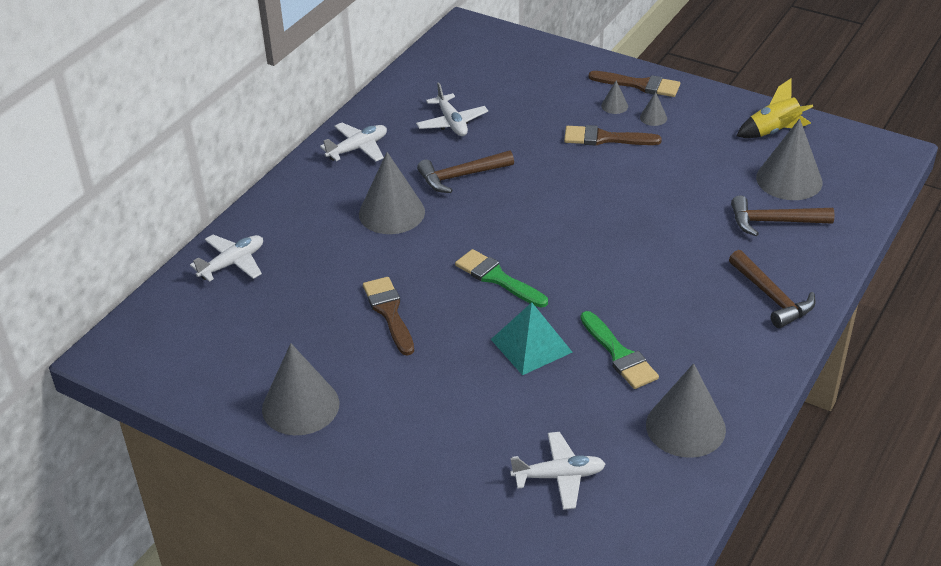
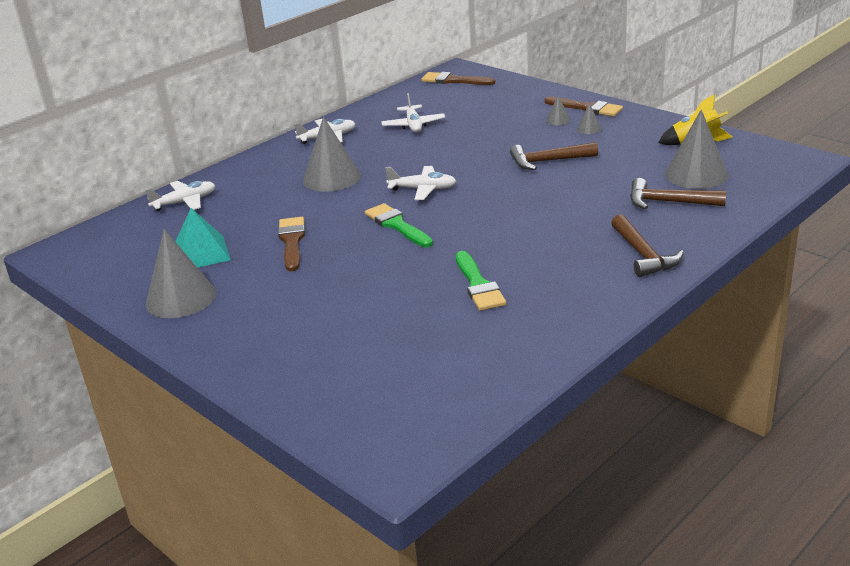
camera: 15 degrees right, 10 degrees down
brown hammer [417,150,514,193] -> brown hammer moved to [510,142,598,170]
turquoise pyramid [491,302,573,375] -> turquoise pyramid moved to [175,208,231,268]
white plane [510,432,605,510] -> white plane moved to [385,166,456,200]
brown brush [564,125,662,145] -> brown brush moved to [421,72,495,85]
grey cone [646,363,726,458] -> none

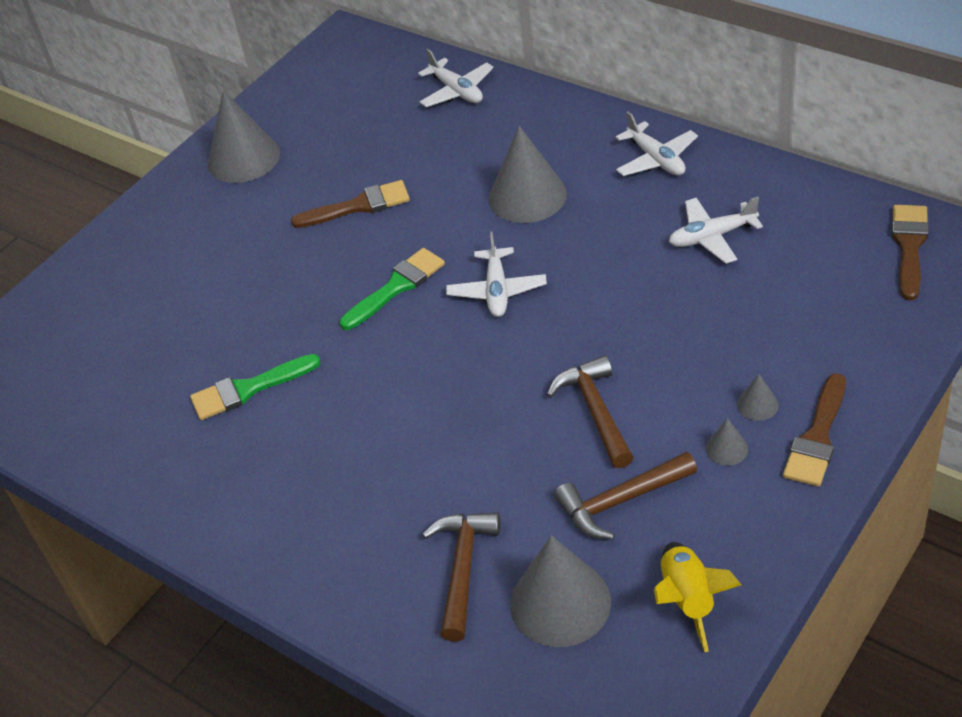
camera: 85 degrees right, 15 degrees up
turquoise pyramid [175,208,231,268] -> none
brown hammer [611,214,684,277] -> brown hammer moved to [554,452,697,539]

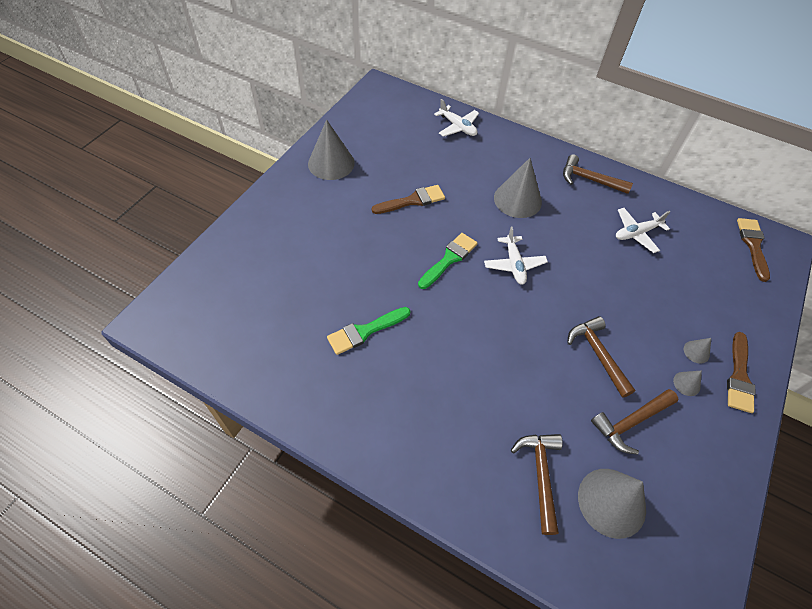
camera: 15 degrees left, 10 degrees up
white plane [616,111,698,176] -> brown hammer [563,154,633,194]
yellow rocket [654,542,741,652] -> none

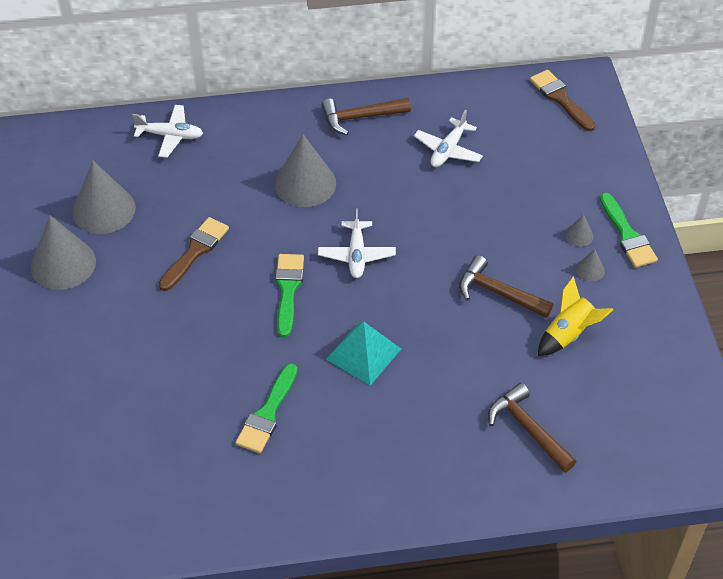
camera: 35 degrees left, 5 degrees down
white plane [484,227,548,285] -> white plane turned 45 degrees clockwise [318,208,396,278]
grey cone [578,469,646,539] -> grey cone moved to [72,161,136,234]
brown hammer [591,389,678,455] -> yellow rocket [538,276,613,356]
brown brush [727,332,755,413] -> green brush [600,193,658,268]
none -> turquoise pyramid [326,321,401,385]

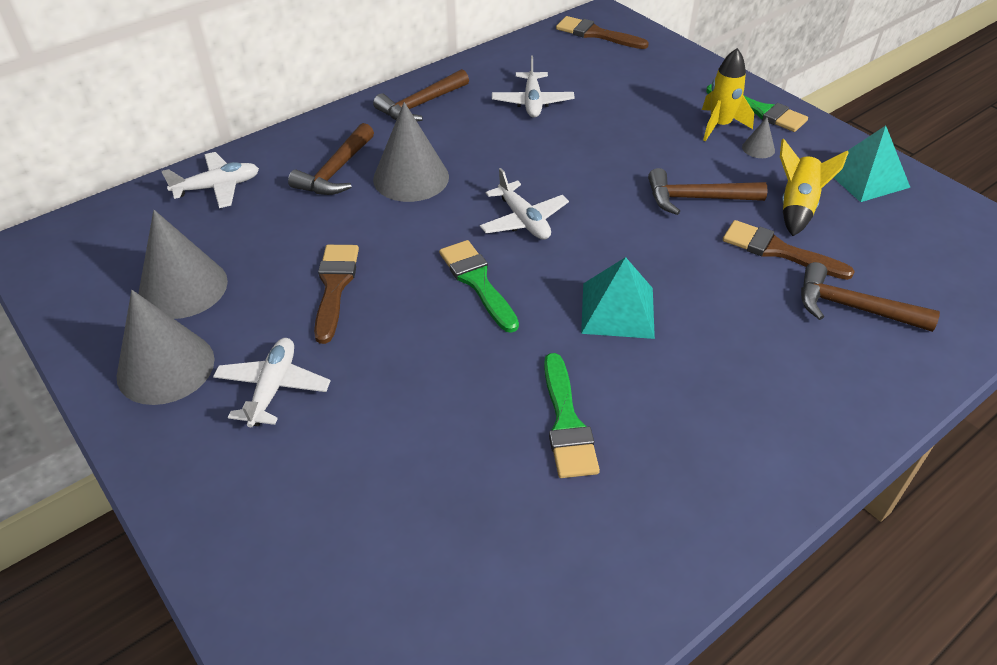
camera: 30 degrees left, 5 degrees down
grey cone [565,214,594,247] -> yellow rocket [702,48,754,141]
none -> white plane [213,338,330,427]
none -> brown hammer [288,123,374,195]
none -> brown brush [723,220,855,280]
none -> turquoise pyramid [833,125,910,202]

